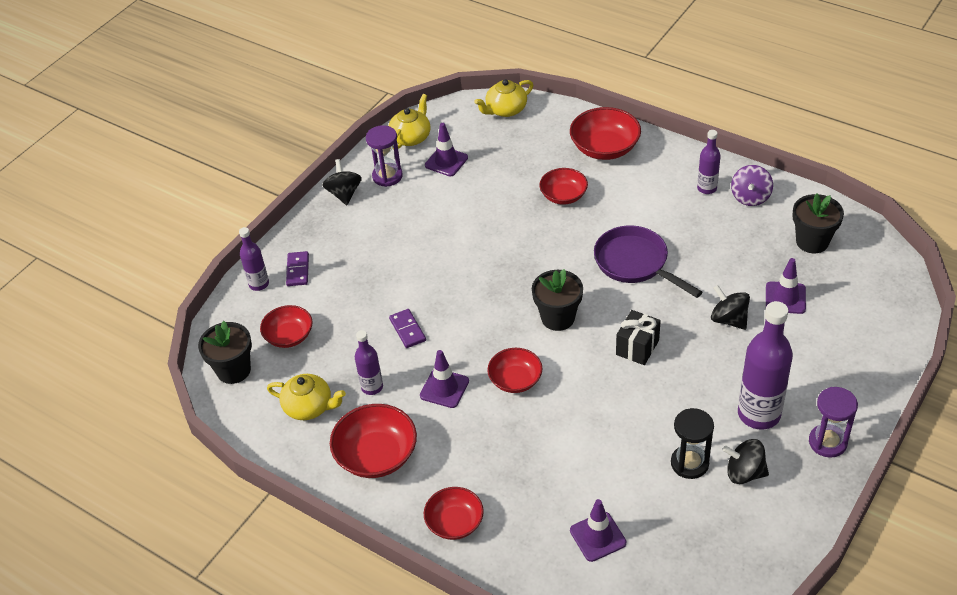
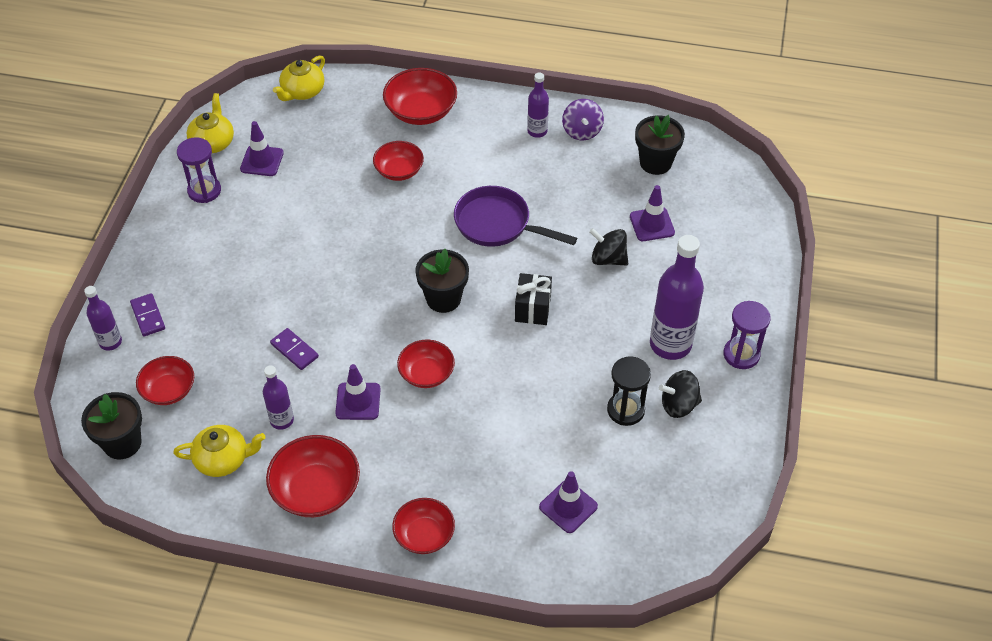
camera: 25 degrees left, 5 degrees up
black spinning top [322,159,362,205] -> none

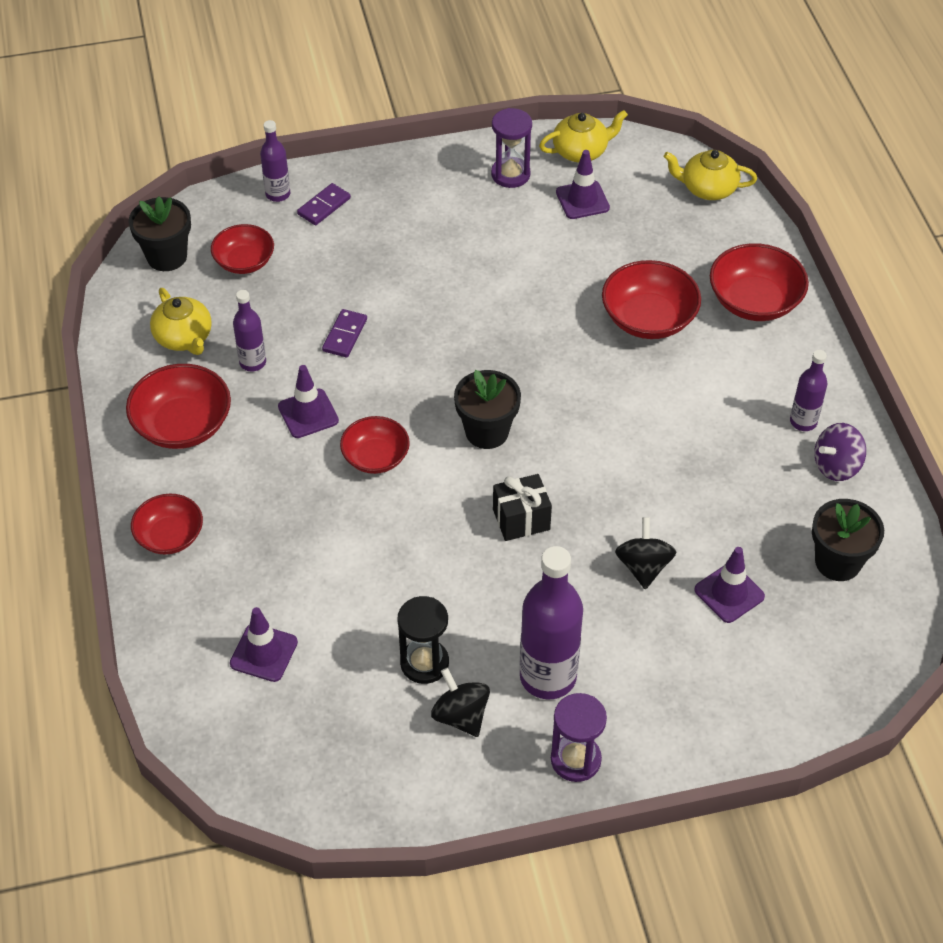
camera: 65 degrees right, 0 degrees up
red bowl [373,141,424,181] -> red bowl [602,260,701,339], size x1.52
purple pan [454,186,577,247] -> none

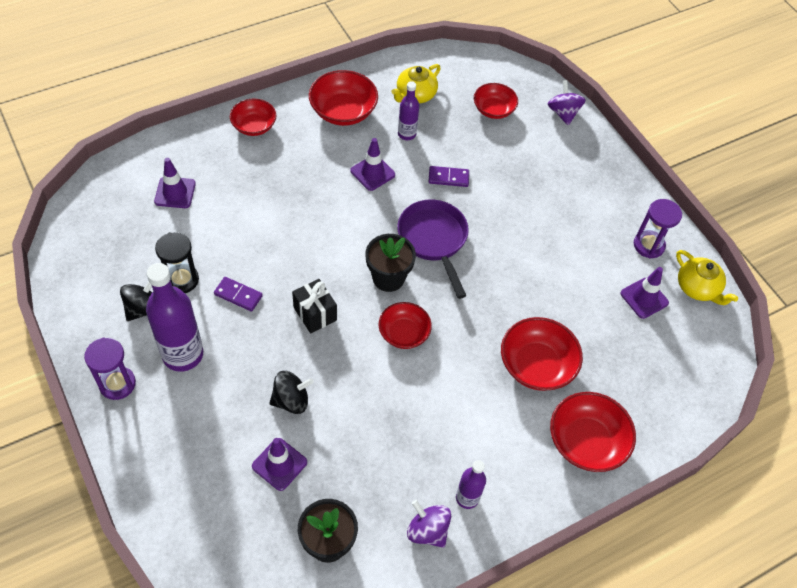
camera: 70 degrees right, 5 degrees up
black flower pot [128,197,191,271] -> none
purple bottle [260,120,290,202] -> purple spinning top [548,80,586,125]
purple domino [297,183,351,225] -> purple domino moved to [214,277,263,311]
red bowl [340,416,410,474] -> red bowl moved to [379,302,432,349]
yellow teapot [664,150,757,200] -> none
none -> purple pan [397,200,469,299]

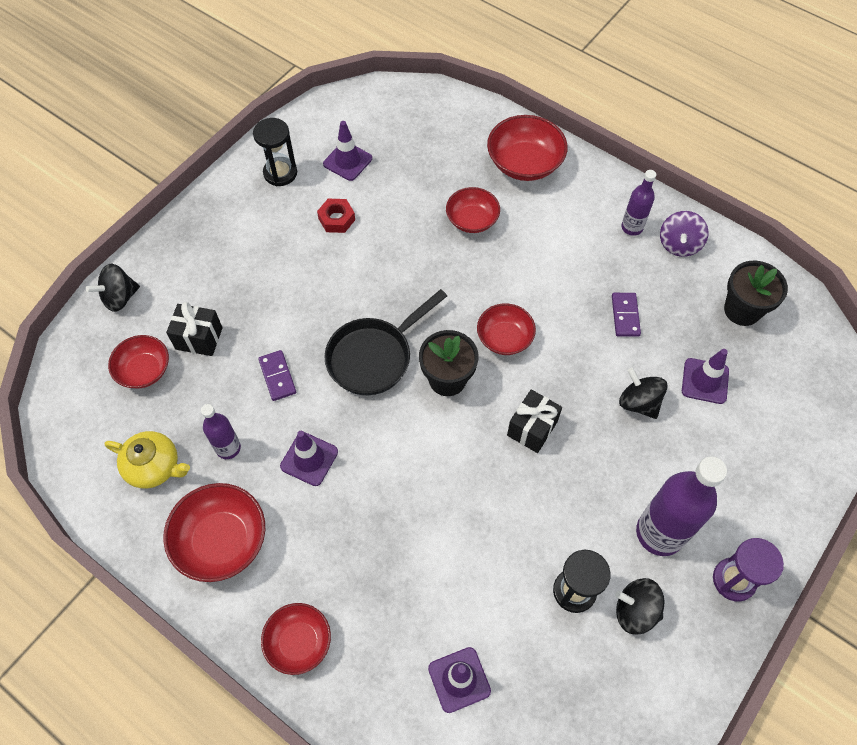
camera: 110 degrees left, 5 degrees up
purple domino [214,277,263,311] -> purple domino moved to [612,293,641,337]
purple pan [397,200,469,299] -> black pan [324,289,447,395]
red bowl [501,317,583,391] -> red bowl [446,187,500,233], size x0.66
purple spinning top [548,80,586,125] -> black spinning top [86,264,140,312]
purple hourglass [634,199,682,258] -> black hourglass [253,118,297,186]
yellow teapot [676,250,738,305] -> none
none -> black gift [166,302,223,356]
none -> red nut [317,199,355,233]

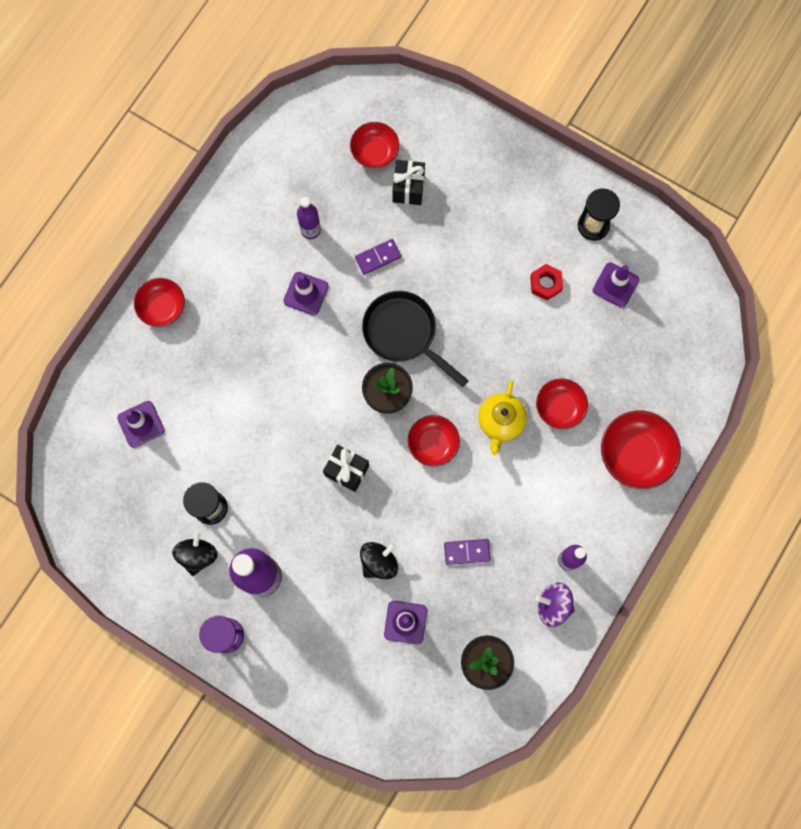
camera: 85 degrees right, 15 degrees up
black spinning top [86,264,140,312] -> none
yellow teapot [105,431,190,488] -> yellow teapot moved to [478,381,527,455]
red bowl [163,483,265,582] -> none

